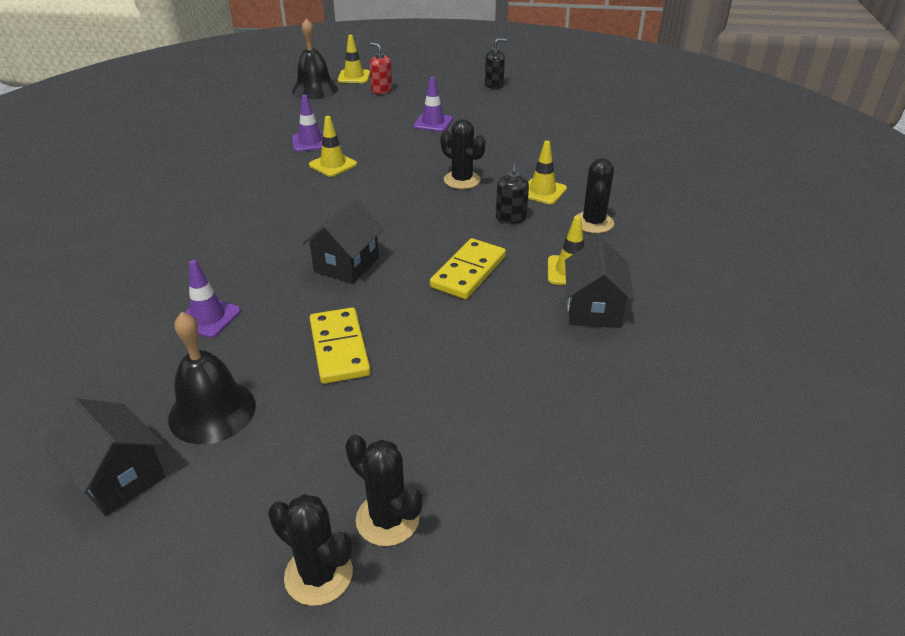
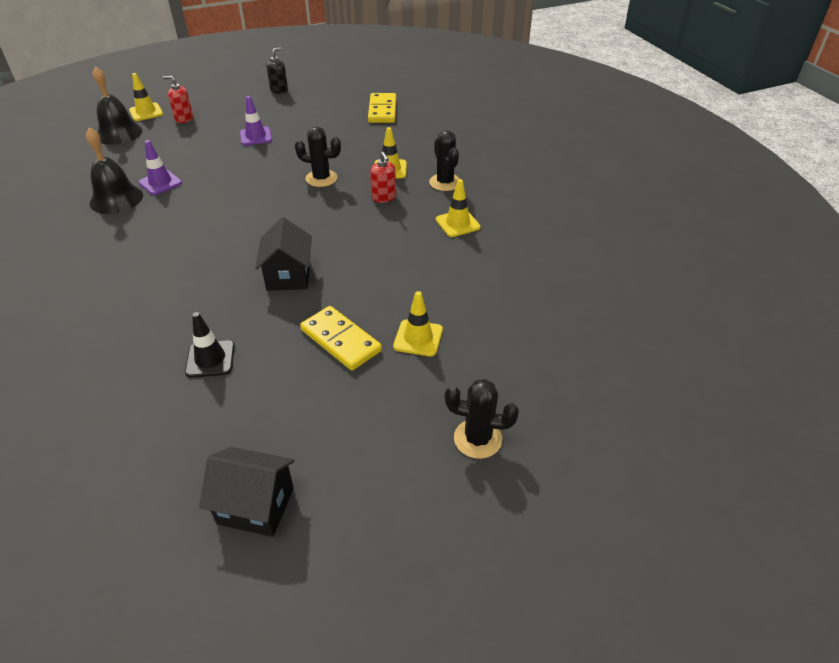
camera: 30 degrees left, 5 degrees up
black bell [168,312,256,444] -> black bell moved to [86,128,143,214]
purple traffic cone [185,260,241,338] -> black traffic cone [185,312,235,378]
black cactus [268,494,353,606] -> none
yellow traffic cone [309,116,357,177] -> yellow traffic cone moved to [393,291,443,356]
yellow domino [430,238,506,299] -> yellow domino moved to [368,93,396,123]
black soap dispenser [496,163,529,224] -> red soap dispenser [370,152,396,203]
black house [565,237,634,328] -> none

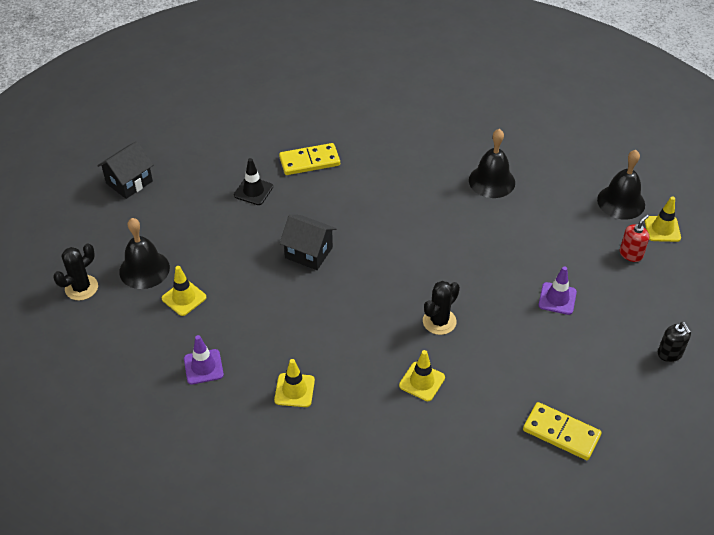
camera: 120 degrees right, 5 degrees up
purple traffic cone [139,140,182,195] -> purple traffic cone moved to [184,335,224,384]
yellow domino [300,306,382,371] -> yellow domino moved to [279,143,340,175]
red soap dispenser [370,152,396,203] -> none
black cactus [429,130,460,191] -> none
none -> black bell [119,218,170,289]

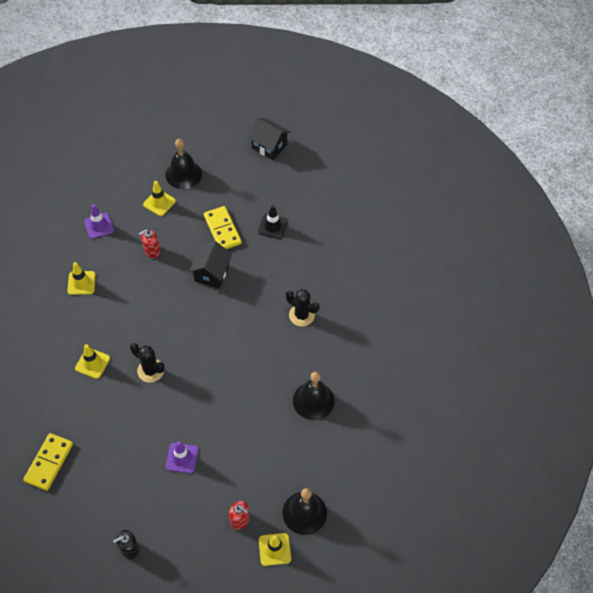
camera: 80 degrees right, 10 degrees up
black cactus [53,243,98,300] -> black cactus moved to [286,289,320,326]
yellow domino [279,143,340,175] -> yellow domino moved to [204,206,242,249]
none -> red soap dispenser [139,229,160,258]

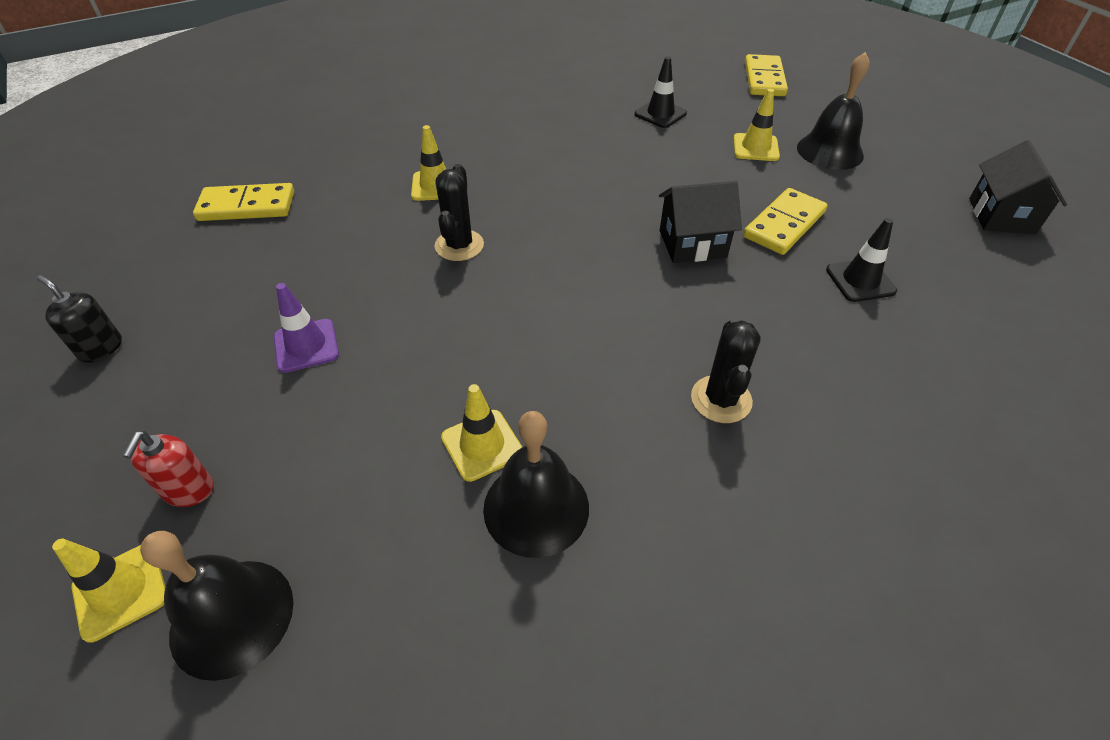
camera: 65 degrees right, 10 degrees down
yellow traffic cone [67,262,95,295] -> yellow traffic cone moved to [441,384,522,482]
purple traffic cone [84,204,114,239] -> black traffic cone [635,56,687,128]
red soap dispenser [139,229,160,258] -> none
none -> yellow domino [745,54,788,96]

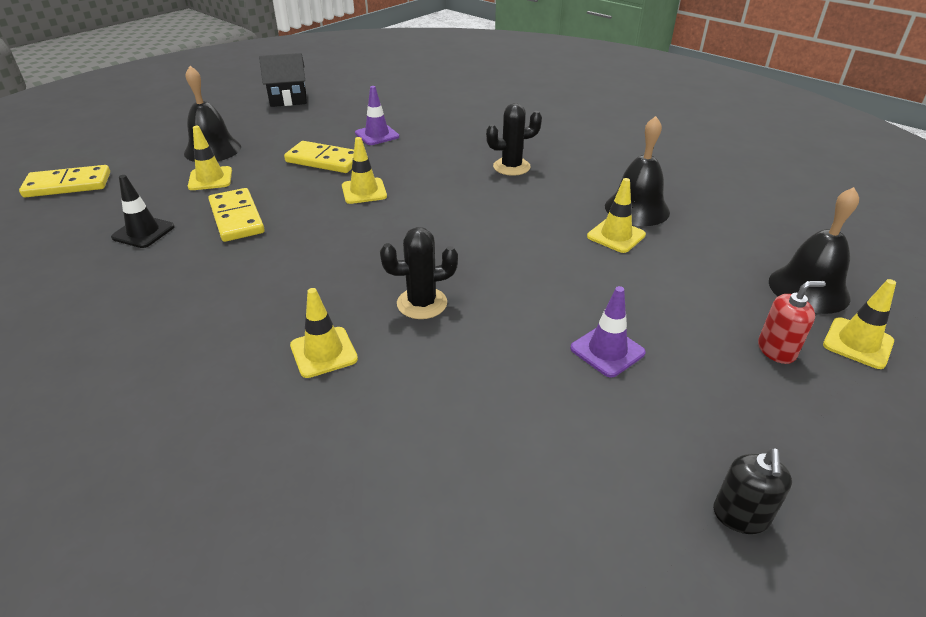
camera: 110 degrees left, 10 degrees down
yellow domino [193,183,294,221] -> yellow domino moved to [208,188,265,242]
black house [659,181,742,263] -> yellow traffic cone [342,137,387,204]
black traffic cone [826,218,897,302] -> purple traffic cone [355,86,399,145]

